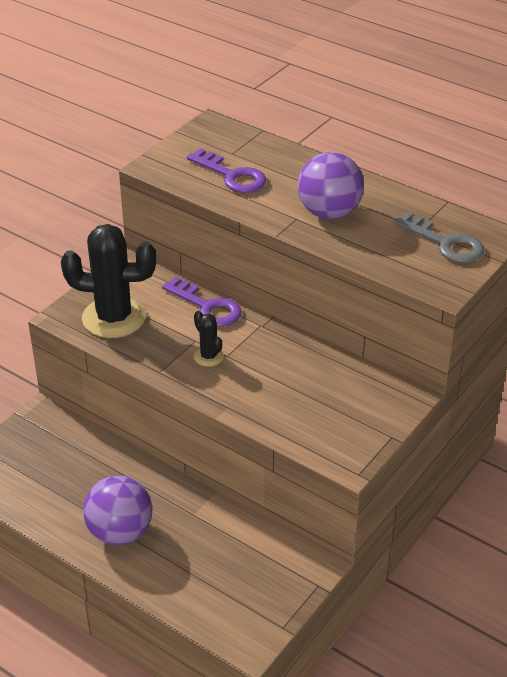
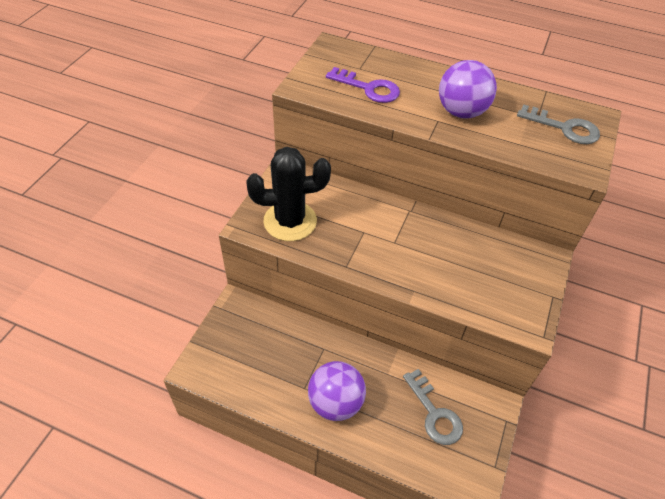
camera: 15 degrees left, 10 degrees up
purple key [162,277,242,327] -> none
black cactus [194,311,224,367] -> none
none -> grey key [403,369,463,445]

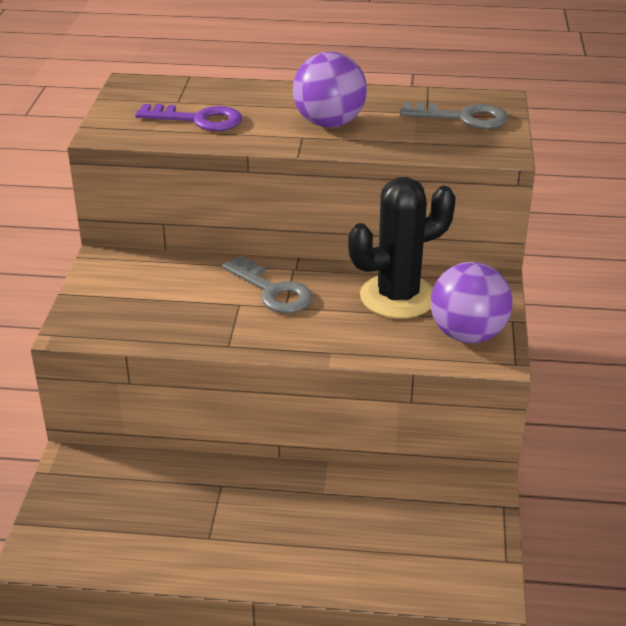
camera: 15 degrees left, 15 degrees down
black cactus [246,147,331,241] -> black cactus moved to [348,177,456,319]
purple ball [308,361,366,421] -> purple ball moved to [431,262,513,343]
grey key [403,369,463,445] -> grey key moved to [222,256,313,313]

